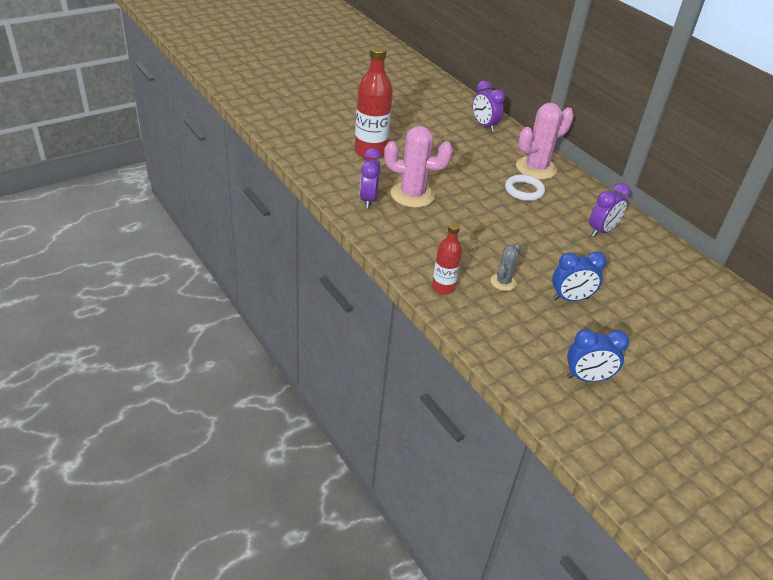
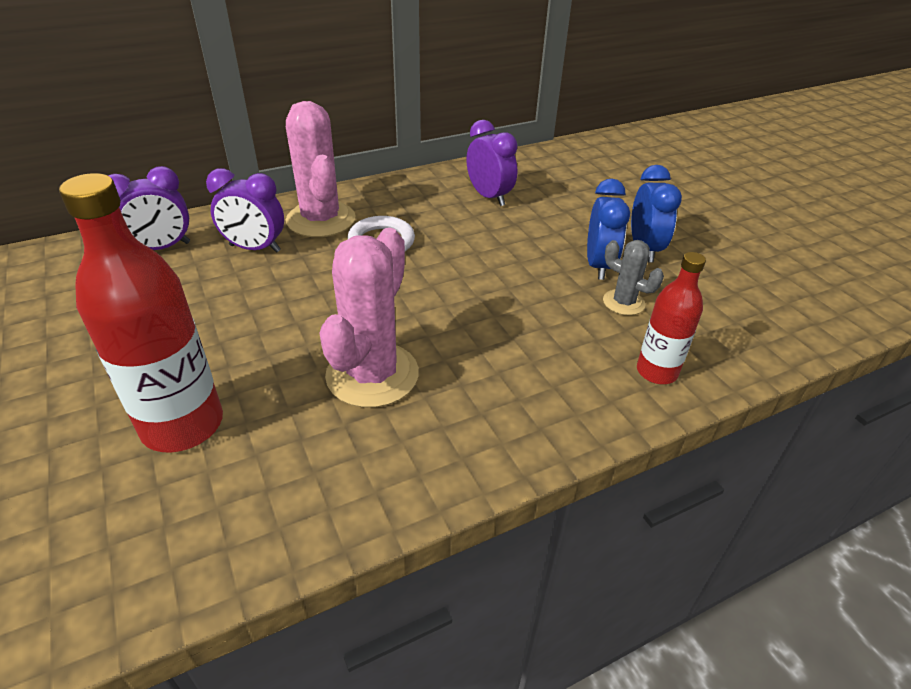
camera: 80 degrees left, 0 degrees up
purple clock [360,148,381,208] -> purple clock moved to [206,168,284,253]
blue clock [567,329,629,382] -> blue clock moved to [587,179,630,280]

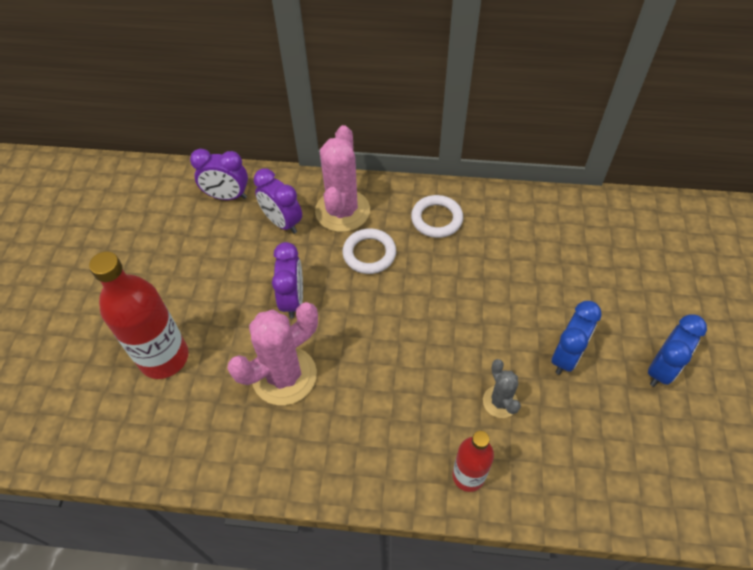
camera: 35 degrees right, 15 degrees up
purple clock [466,120,517,206] -> purple clock moved to [272,242,303,318]
blue clock [587,179,630,280] -> blue clock moved to [648,314,707,387]
none -> white ring [411,195,463,238]

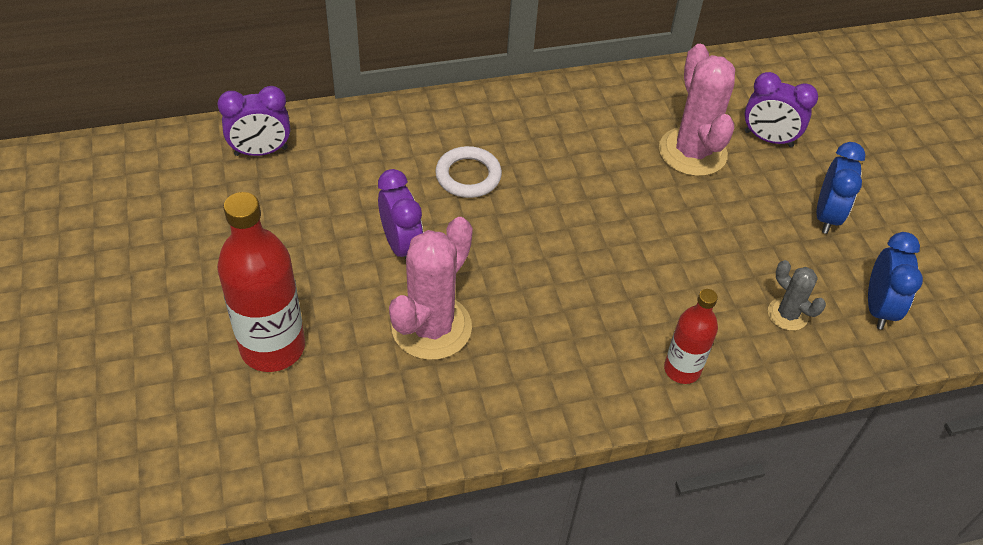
camera: 25 degrees left, 5 degrees down
purple clock [254,168,302,234] -> purple clock moved to [745,72,818,147]
pink cactus [315,125,370,232] -> pink cactus moved to [659,44,735,176]
white ring [411,195,463,238] -> none
grey cactus [483,359,521,418] -> grey cactus moved to [768,260,826,331]
blue clock [551,301,602,375] -> blue clock moved to [868,232,923,330]

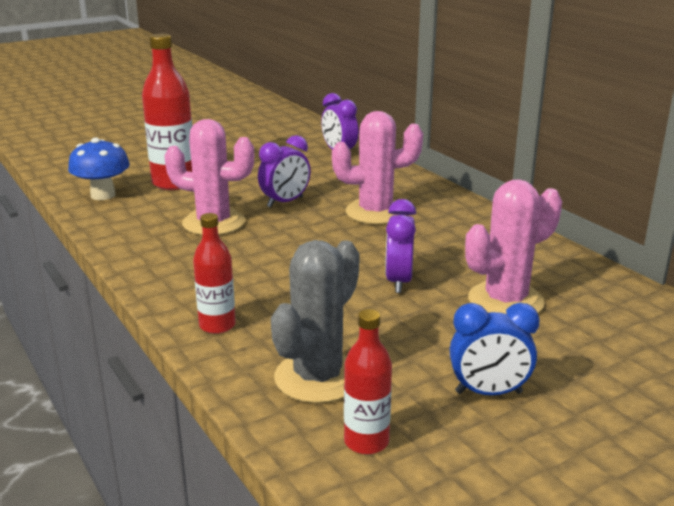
camera: 75 degrees right, 25 degrees down
white ring [435,146,502,198] -> pink cactus [332,111,423,224]
purple clock [745,72,818,147] -> purple clock moved to [385,199,416,293]
grey cactus [768,260,826,331] -> grey cactus [271,240,360,403], size x1.91
blue clock [868,232,923,330] -> red bottle [344,309,392,454]
none -> blue mushroom [68,138,130,200]

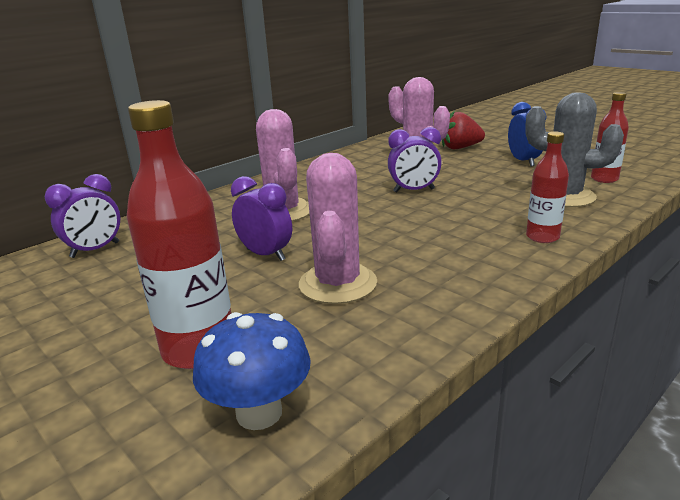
camera: 100 degrees left, 0 degrees up
none -> red strawberry [442,111,485,149]

